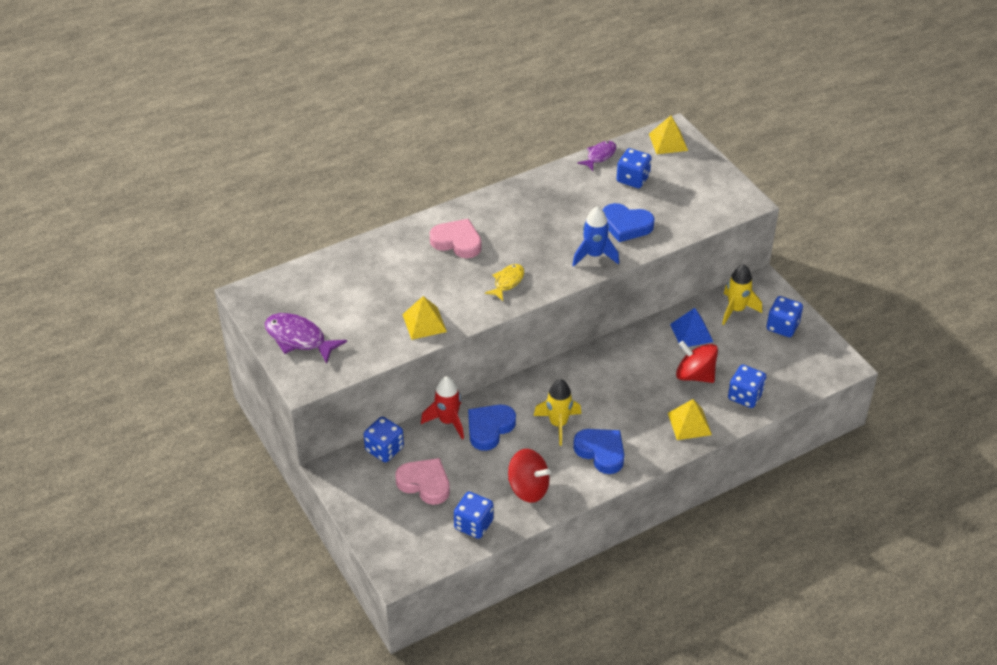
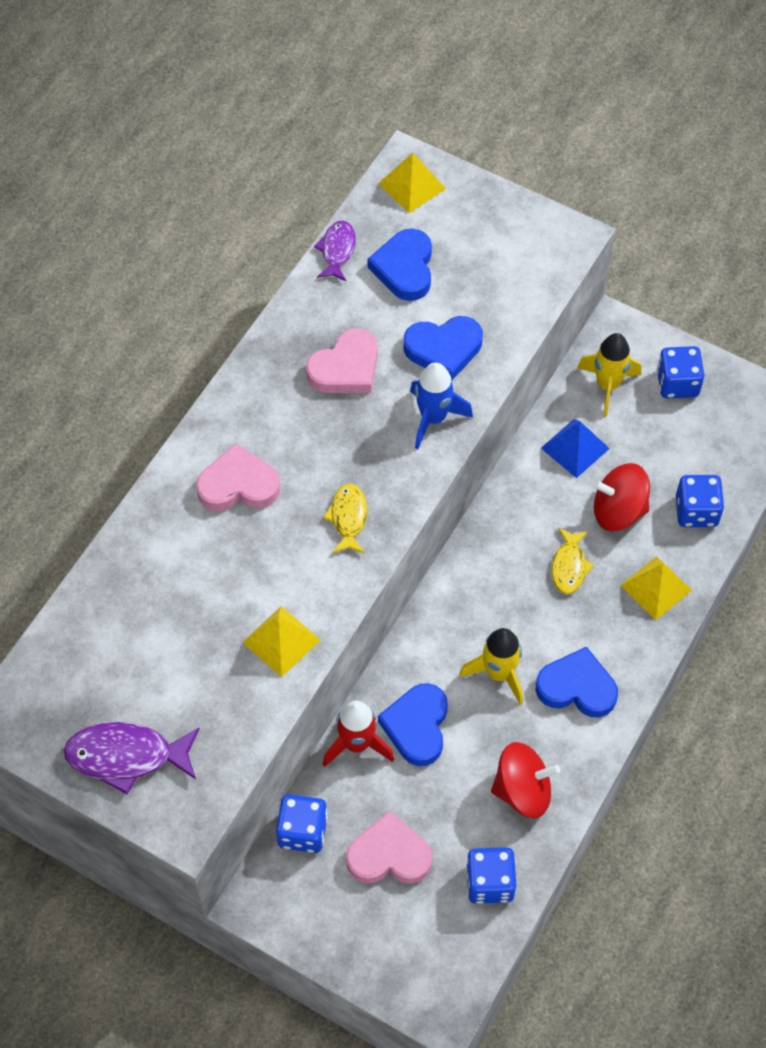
camera: 30 degrees left, 15 degrees up
blue dice [617,148,652,188] -> blue heart [368,229,432,301]
none -> pink heart [306,328,378,393]
none -> yellow fish [552,528,594,594]

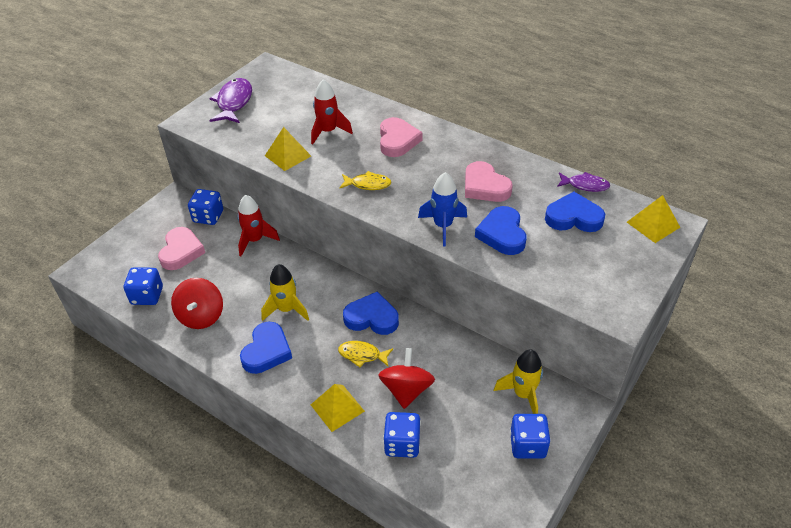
camera: 95 degrees right, 15 degrees down
blue heart [378,683,448,766] -> blue heart moved to [343,291,399,335]
blue pyramid [541,419,610,478] -> none
none -> red rocket [311,79,353,145]

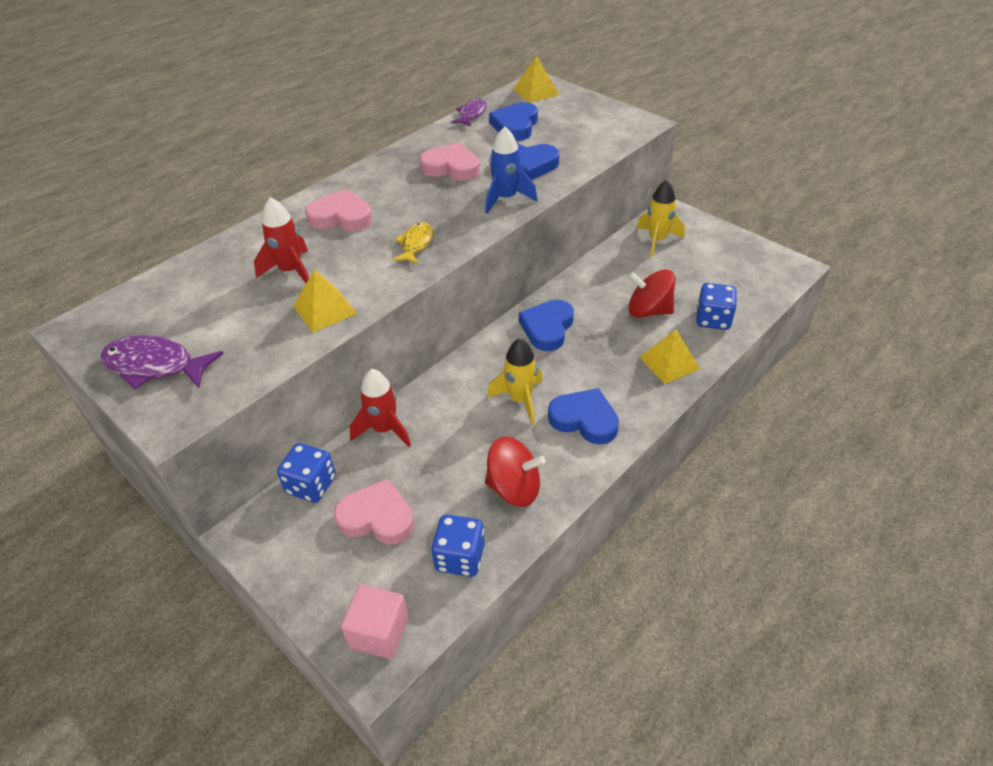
camera: 80 degrees left, 0 degrees up
yellow fish [338,341,393,367] -> none
pink heart [465,161,513,202] -> pink heart turned 135 degrees counterclockwise [419,142,480,181]
blue dice [510,414,550,459] -> none
none -> pink cube [341,584,409,659]

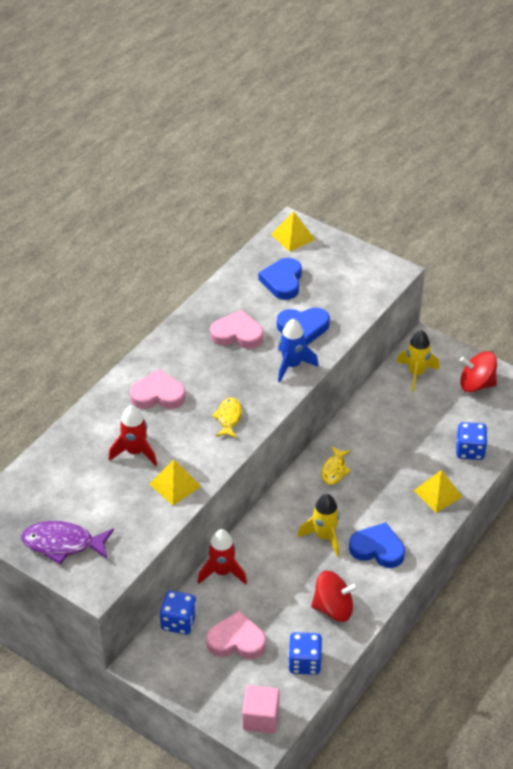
camera: 10 degrees left, 0 degrees up
purple fish [451,98,487,126] -> none
blue heart [519,300,574,351] -> yellow fish [321,446,351,485]
red spinning top [628,269,675,318] -> red spinning top moved to [460,351,497,392]

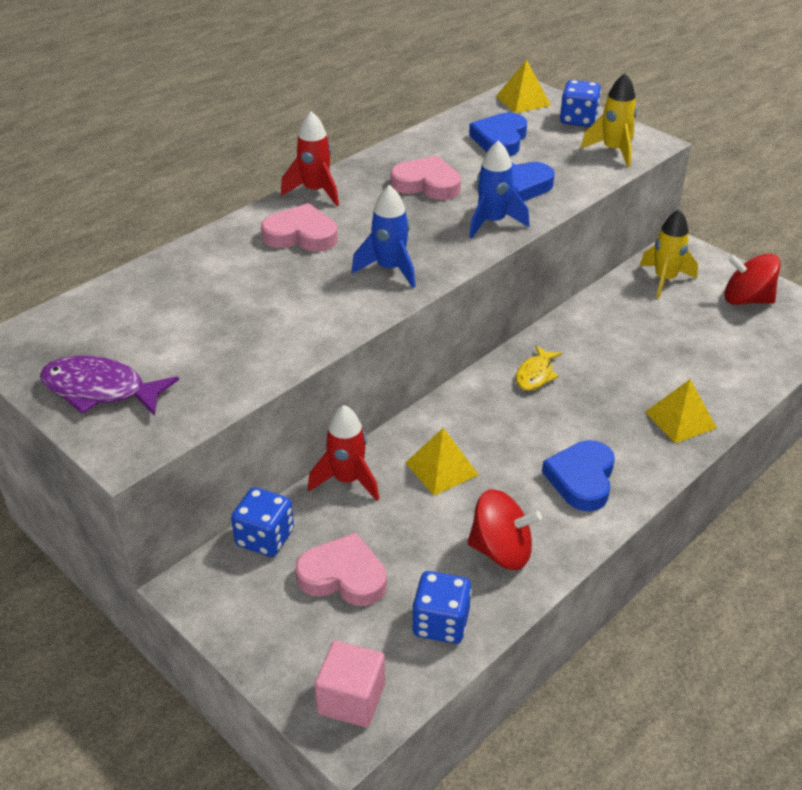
camera: 10 degrees right, 5 degrees down
red rocket [109,405,157,466] -> red rocket moved to [281,111,339,206]
yellow pyramid [149,459,201,506] -> yellow pyramid moved to [405,428,479,496]
yellow fish [212,397,242,438] -> blue rocket [351,185,416,288]
yellow rocket [297,494,340,557] -> yellow rocket moved to [580,73,637,167]
blue heart [349,522,405,568] -> blue heart turned 105 degrees counterclockwise [542,440,615,511]
blue dice [456,422,488,460] -> blue dice moved to [560,80,601,127]

